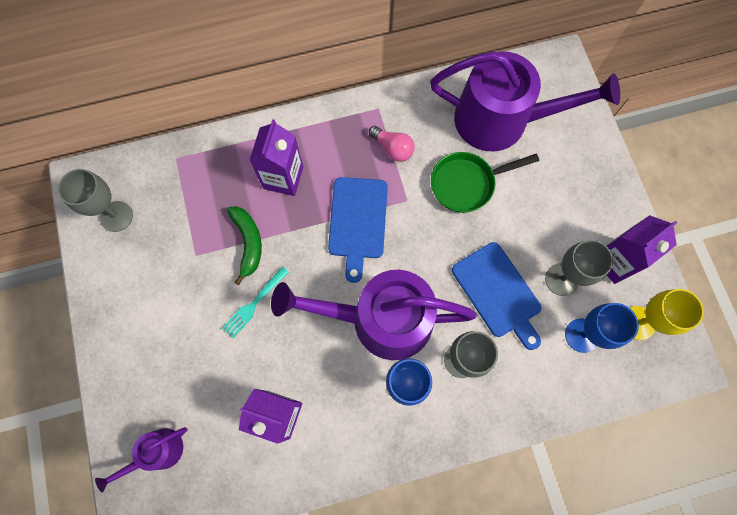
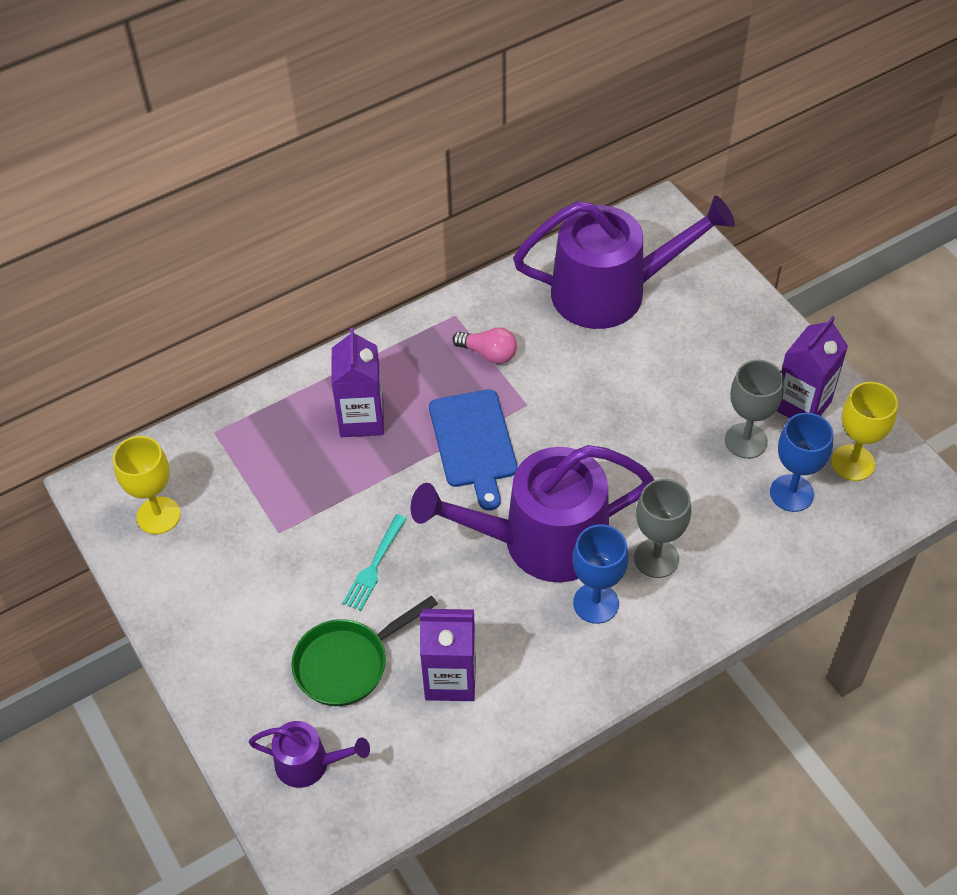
camera: 15 degrees left, 20 degrees down
grey goblet [58,169,133,232] -> yellow goblet [113,436,181,534]
purple watering can [95,427,188,493] -> purple watering can turned 120 degrees counterclockwise [249,721,370,788]
green banana [227,206,262,285] -> none
green pan [431,152,539,213] -> green pan moved to [291,596,438,706]
blue cutting board [452,242,541,350] -> none

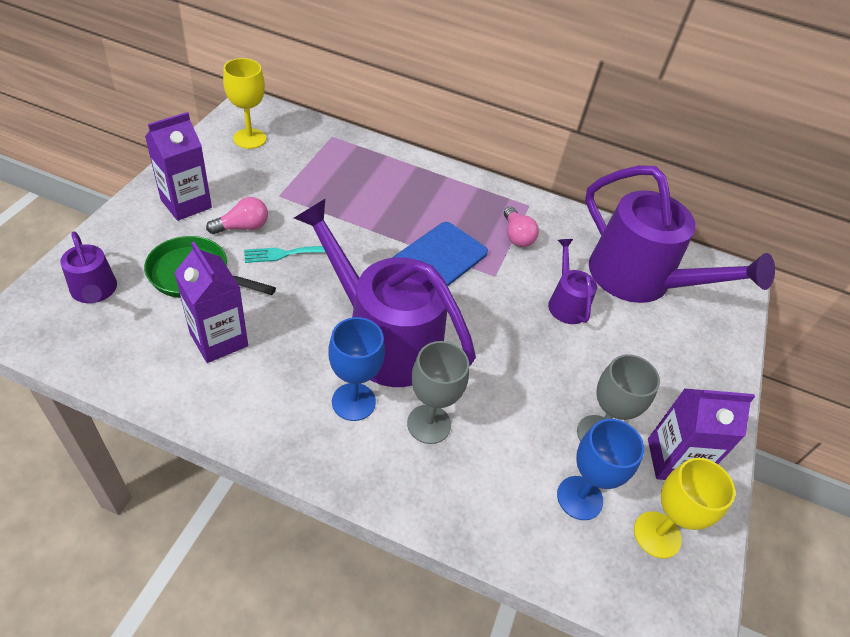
camera: 45 degrees right, 5 degrees down
purple carton [331,328,384,437] -> purple carton moved to [145,112,212,221]
none -> pink light bulb [206,197,268,234]
none -> purple watering can [548,239,597,324]

